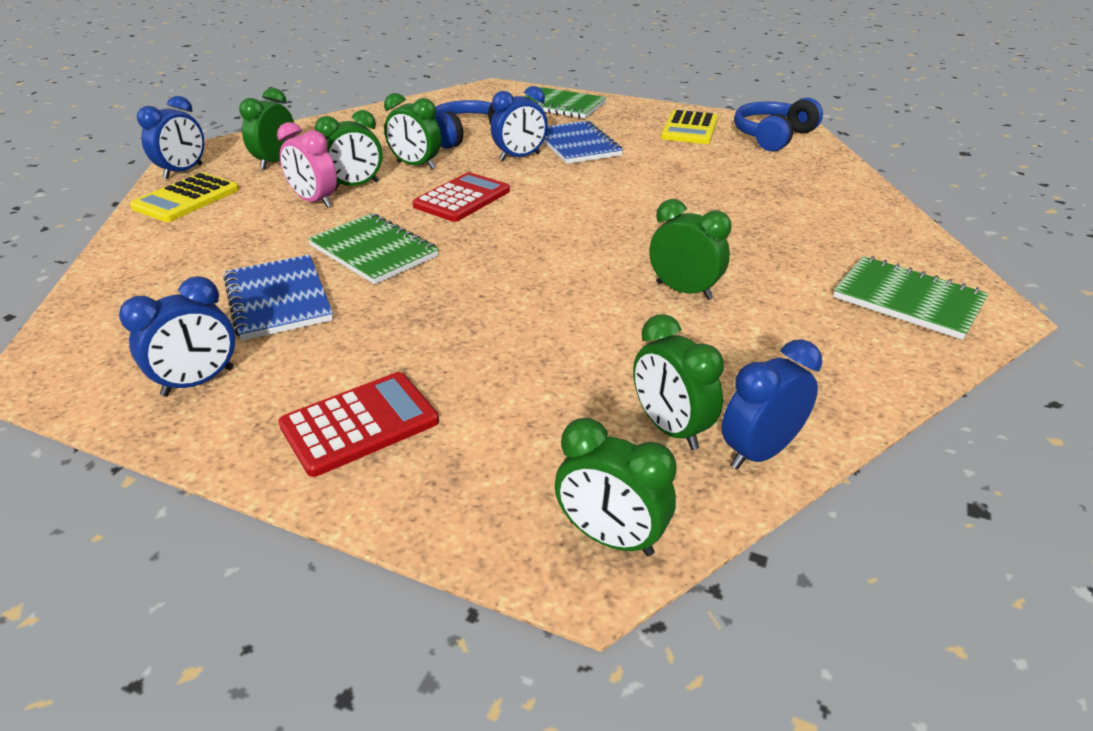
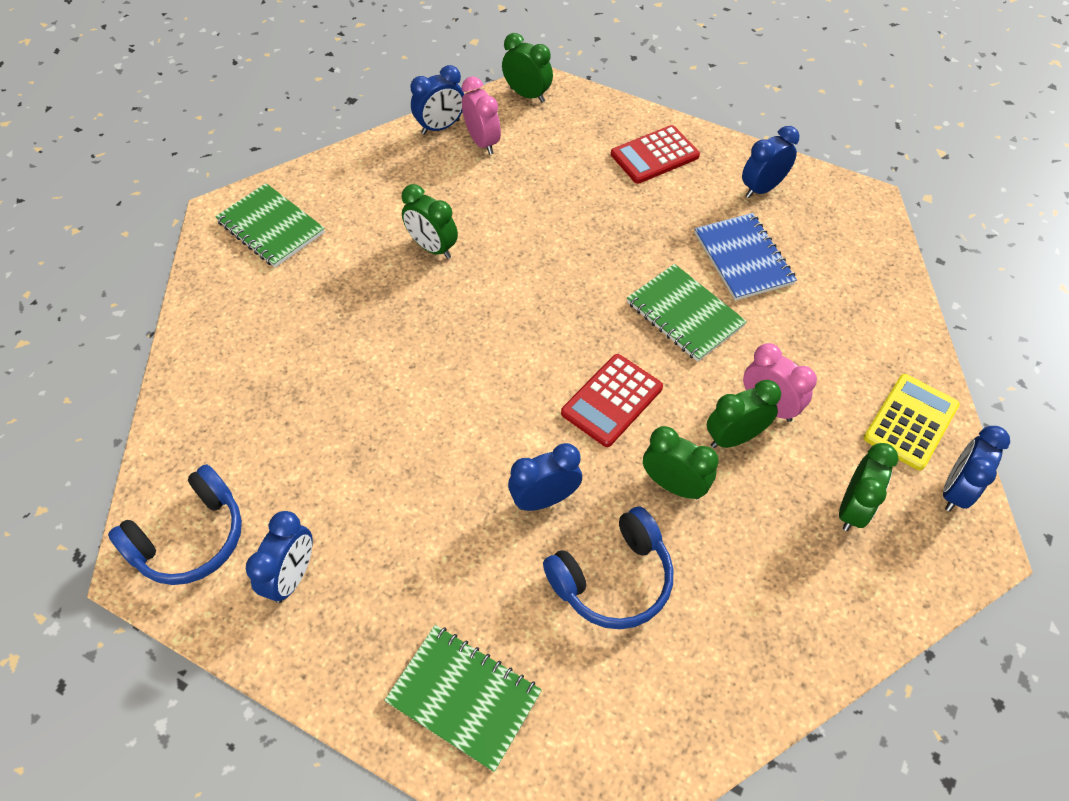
camera: 175 degrees left, 20 degrees up
blue notebook [543,121,623,164] -> none
green clock [633,314,724,450] -> pink clock [462,76,501,155]
yellow calculator [661,110,718,144] -> blue clock [246,511,313,603]

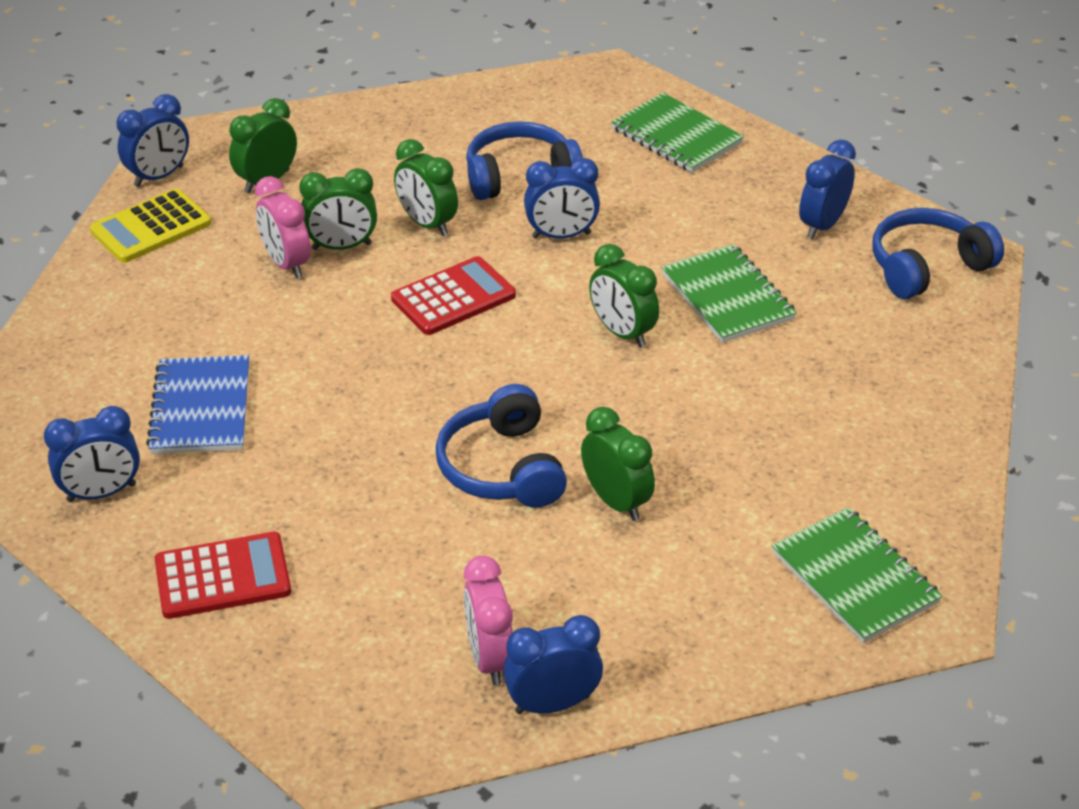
camera: 165 degrees left, 15 degrees down
green clock [502,33,553,103] -> green clock moved to [589,244,659,347]
green notebook [627,264,747,362] -> green notebook moved to [661,244,797,343]
none -> blue headphones [435,384,567,508]

